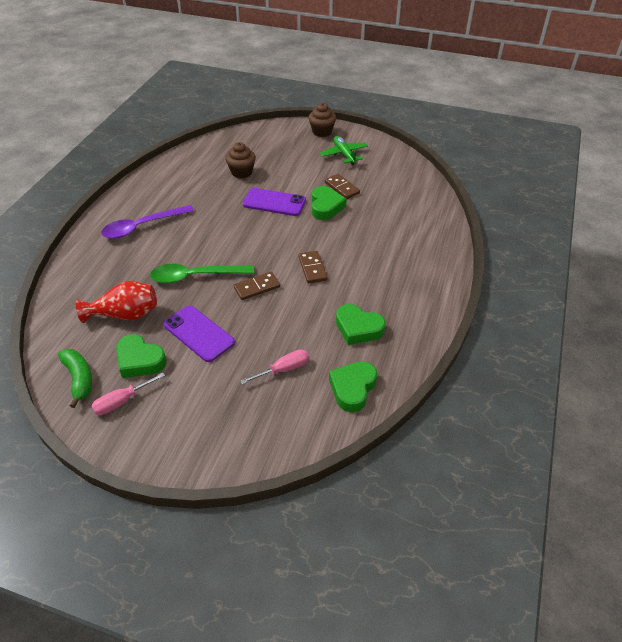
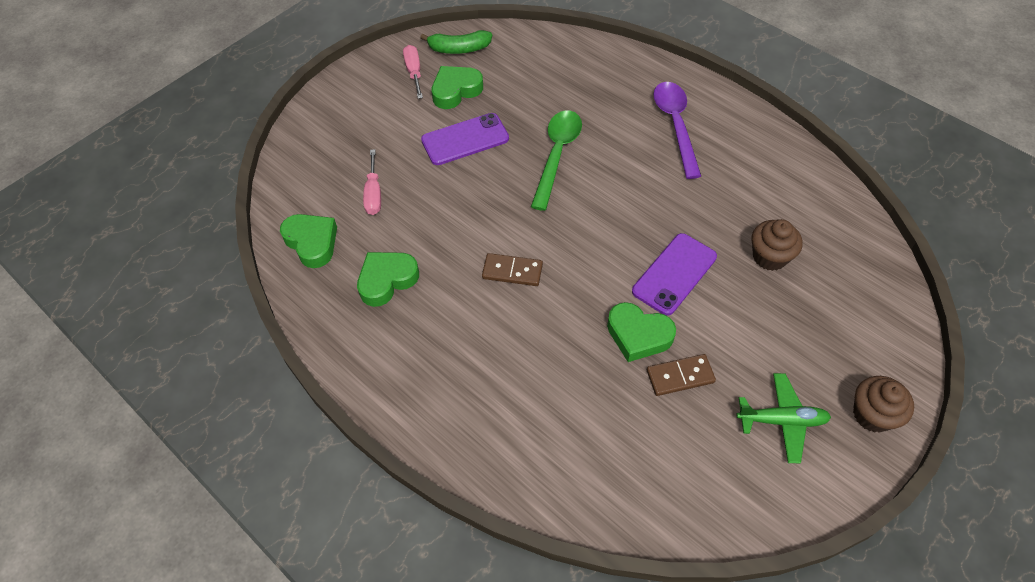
camera: 115 degrees right, 10 degrees up
red vase [76,281,157,323] -> none
brown domino [234,272,280,300] -> none

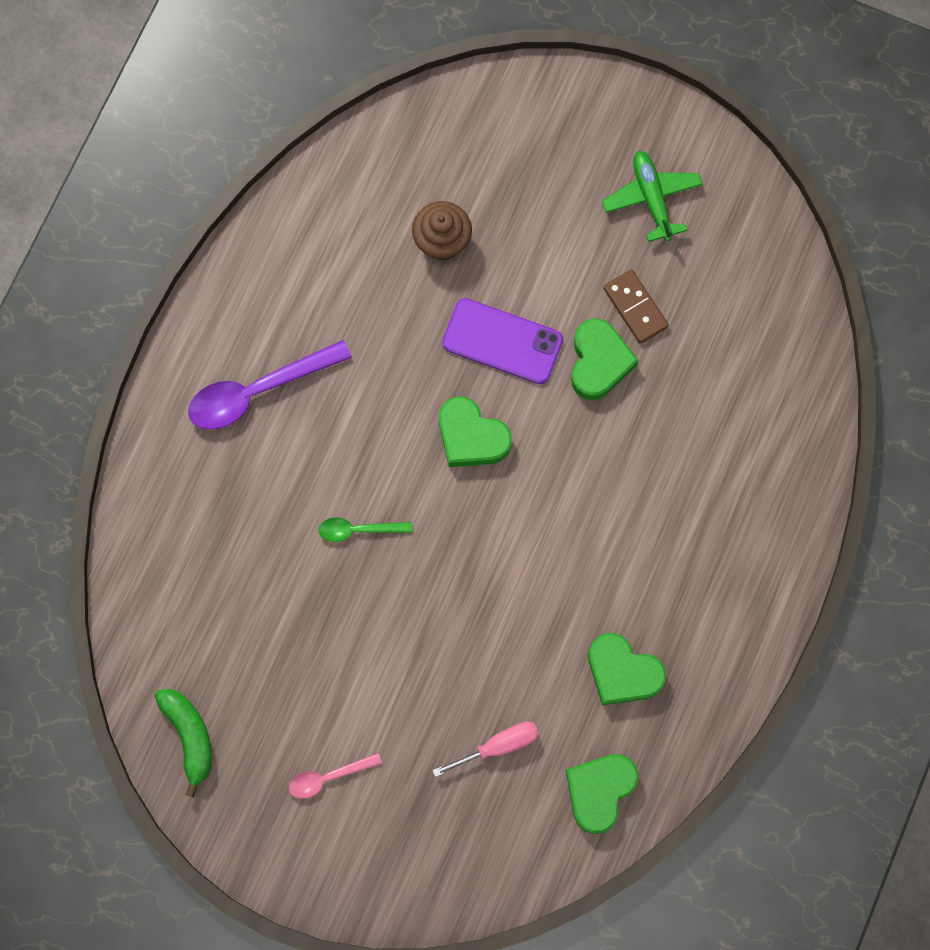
camera: 110 degrees left, 20 degrees up
pink screwdriver [403,45,423,99] -> none
purple phone [421,113,509,165] -> none
green heart [431,66,483,109] -> green heart moved to [439,397,512,467]
brown domino [482,253,543,286] -> none
green spoon [531,110,582,211] -> green spoon [318,517,412,542], size x0.53
brown cupcake [853,376,914,433] -> none
none -> pink spoon [289,753,382,799]

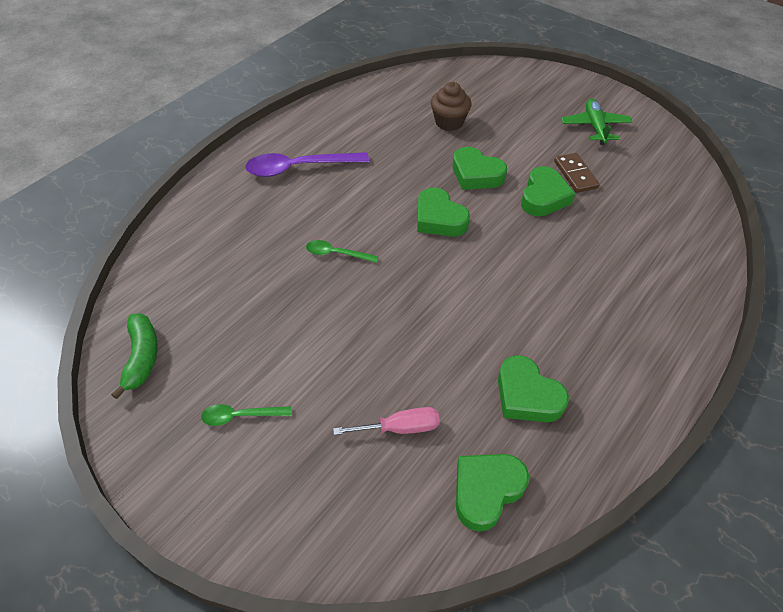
camera: 15 degrees right, 25 degrees down
pink spoon [289,753,382,799] -> green spoon [201,404,292,426]
purple phone [442,298,563,384] -> green heart [453,147,507,190]

